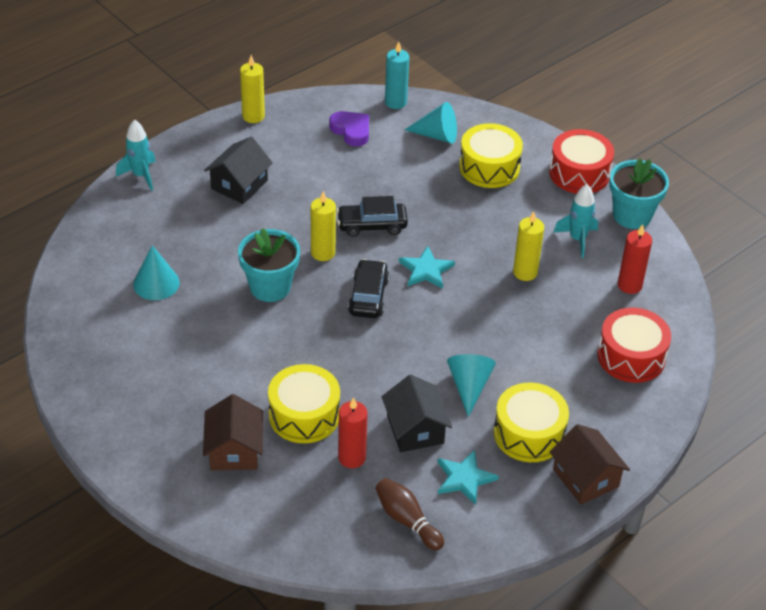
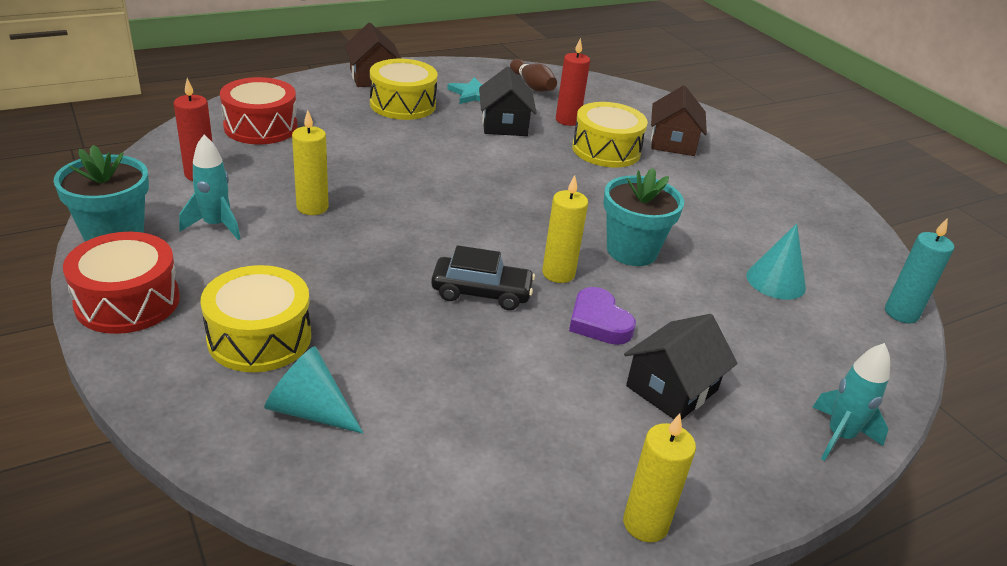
camera: 170 degrees left, 10 degrees down
purple heart [329,111,369,147] -> purple heart moved to [569,287,636,345]
black car [348,259,389,318] -> none
turquoise candle [385,41,409,109] -> turquoise candle moved to [885,218,954,323]
turquoise star [399,246,455,289] -> none
turquoise cone [447,354,496,417] -> none

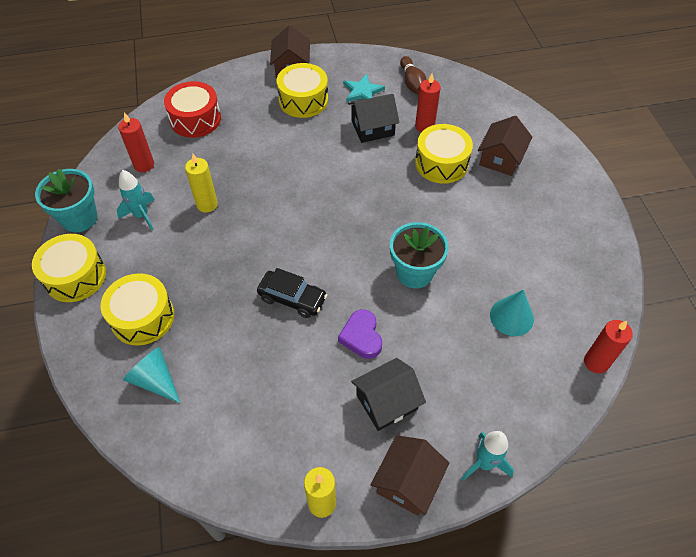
camera: 20 degrees right, 20 degrees up
red drum [63,232,180,334] -> yellow drum [32,234,106,302]
black house [479,67,537,136] -> black house turned 60 degrees clockwise [348,94,400,143]
yellow candle [542,175,588,283] -> none
turquoise candle [885,218,954,323] -> red candle [584,320,633,374]
none -> brown house [371,435,449,516]

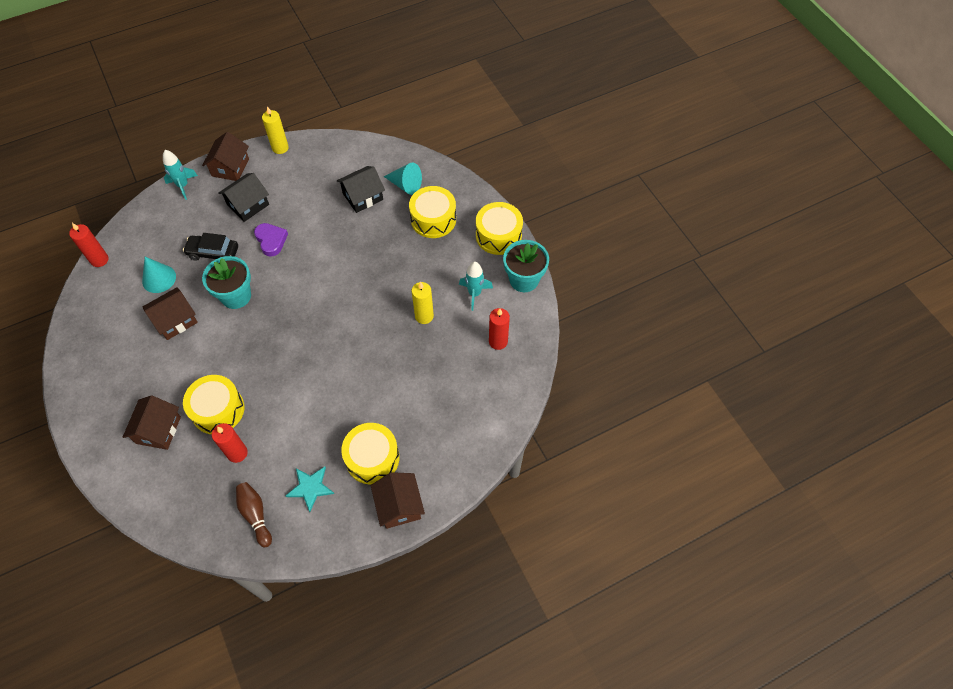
camera: 165 degrees right, 5 degrees up
red drum [164,81,221,138] -> none
black car [257,268,327,318] -> black car moved to [183,233,238,261]
black house [348,94,400,143] -> black house moved to [337,166,385,213]
none -> brown house [143,287,198,340]

